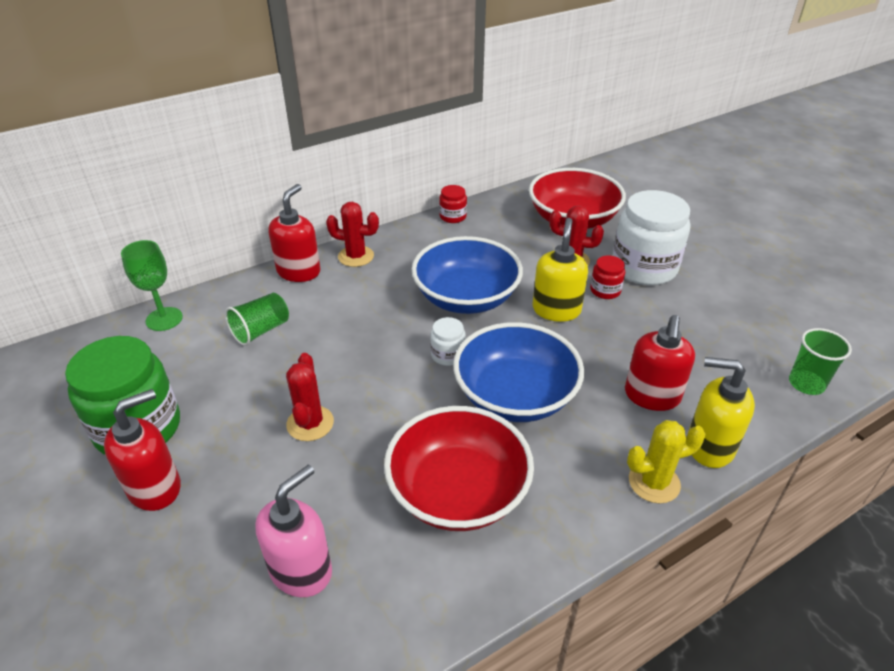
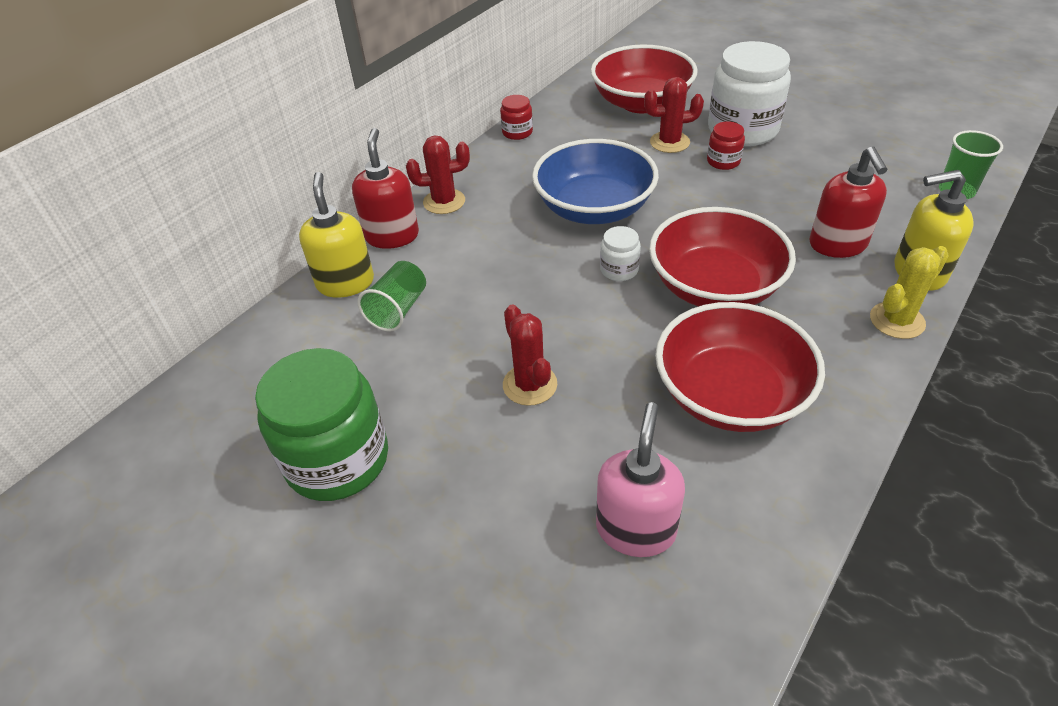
camera: 20 degrees left, 5 degrees up
red soap dispenser [104,389,181,511] -> none
green goblet [121,240,183,331] -> none
blue bowl [453,322,584,422] -> red bowl [649,207,796,307]
yellow soap dispenser [533,218,588,322] -> yellow soap dispenser moved to [299,172,374,298]

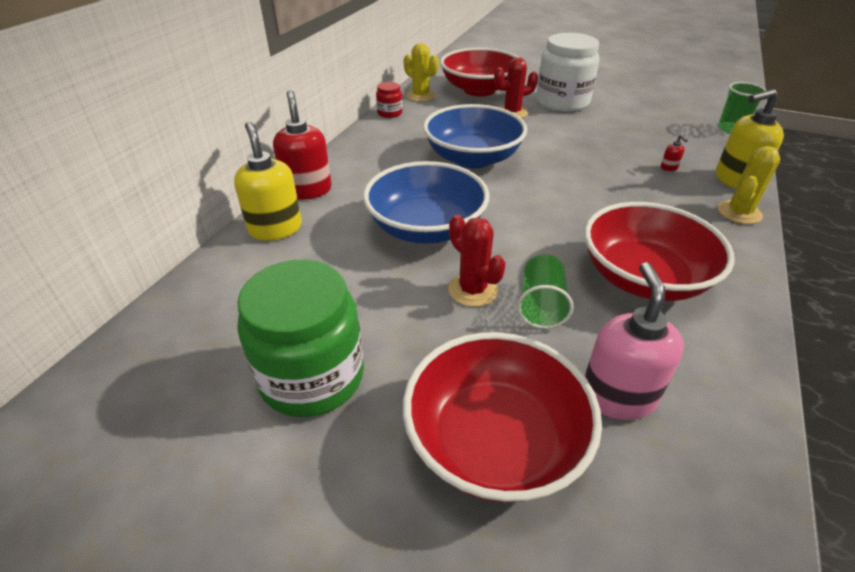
camera: 15 degrees left, 5 degrees down
green cup [357,261,426,332] -> green cup moved to [517,254,573,329]
red cactus [406,136,470,214] -> none
white jar [600,226,641,281] -> none
red bowl [649,207,796,307] -> red bowl moved to [403,332,602,502]
red jar [707,122,745,170] -> none
red soap dispenser [810,146,887,258] -> red soap dispenser [661,135,688,171], size x0.40
none -> blue bowl [363,161,489,244]
none -> yellow cactus [404,43,439,102]

